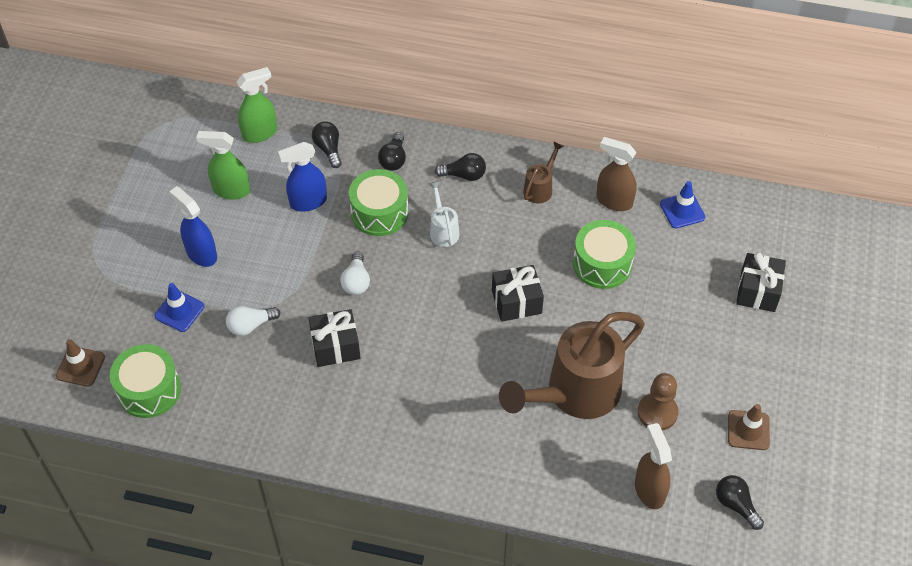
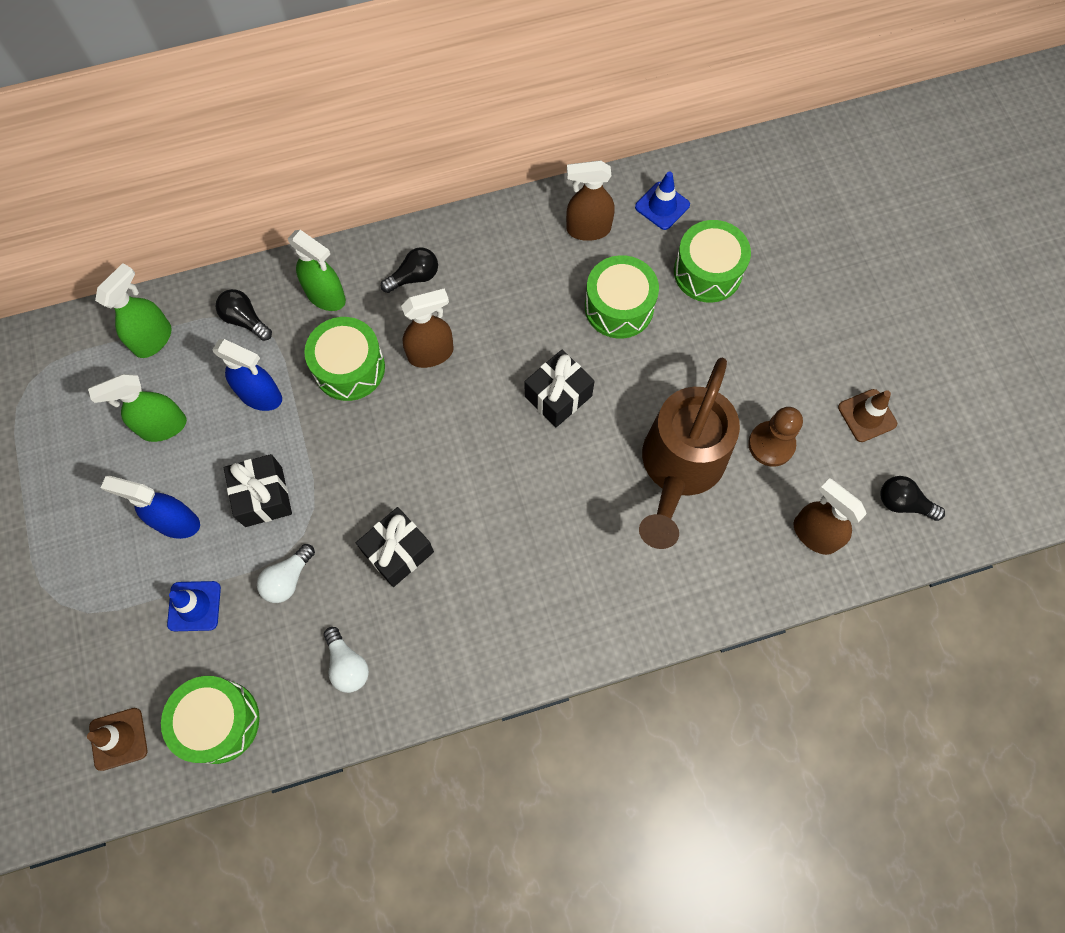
camera: 30 degrees left, 15 degrees up
blue spray bottle [278,142,327,212] -> blue spray bottle turned 105 degrees counterclockwise [212,339,282,411]
white light bulb [340,252,370,295] -> white light bulb moved to [324,627,369,693]
black light bulb [378,132,406,171] -> green spray bottle [288,230,346,311]
white watering can [428,181,460,247] -> brown spray bottle [401,288,454,368]
brown watering can [523,141,564,204] -> none
black gift [736,252,786,312] -> black gift moved to [224,454,292,527]
none -> green drum [674,220,751,303]

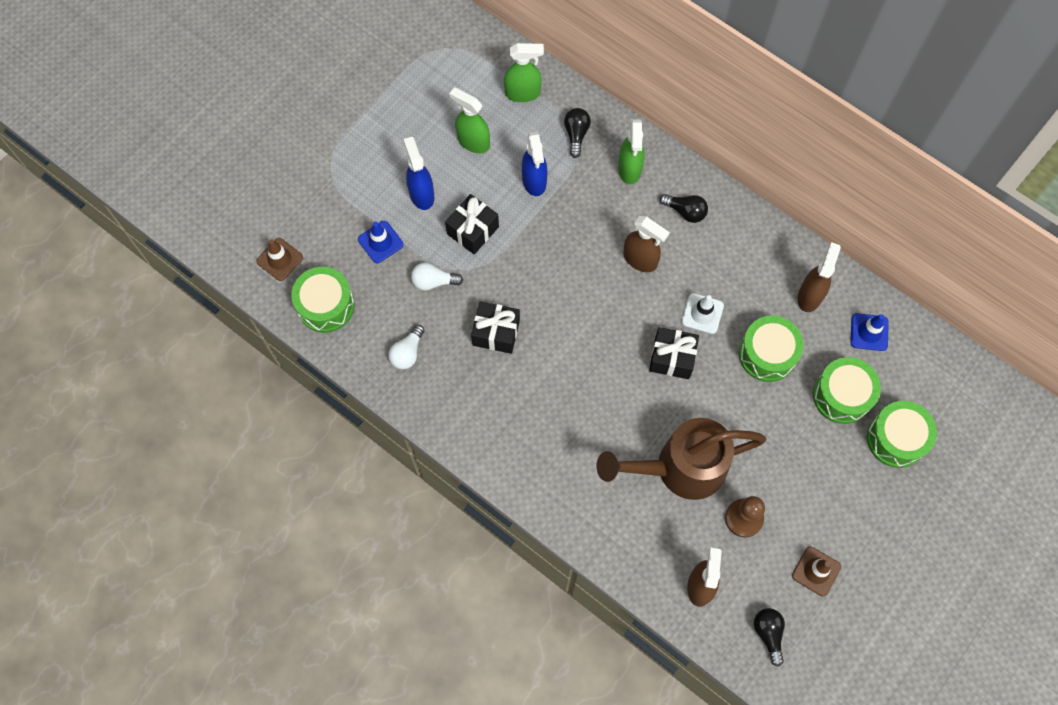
camera: 55 degrees right, 0 degrees up
green drum [304,317,385,401] -> green drum moved to [867,401,937,468]
brown spray bottle [566,160,615,241] -> brown spray bottle turned 60 degrees clockwise [798,242,841,312]
none -> white traffic cone [682,293,724,334]

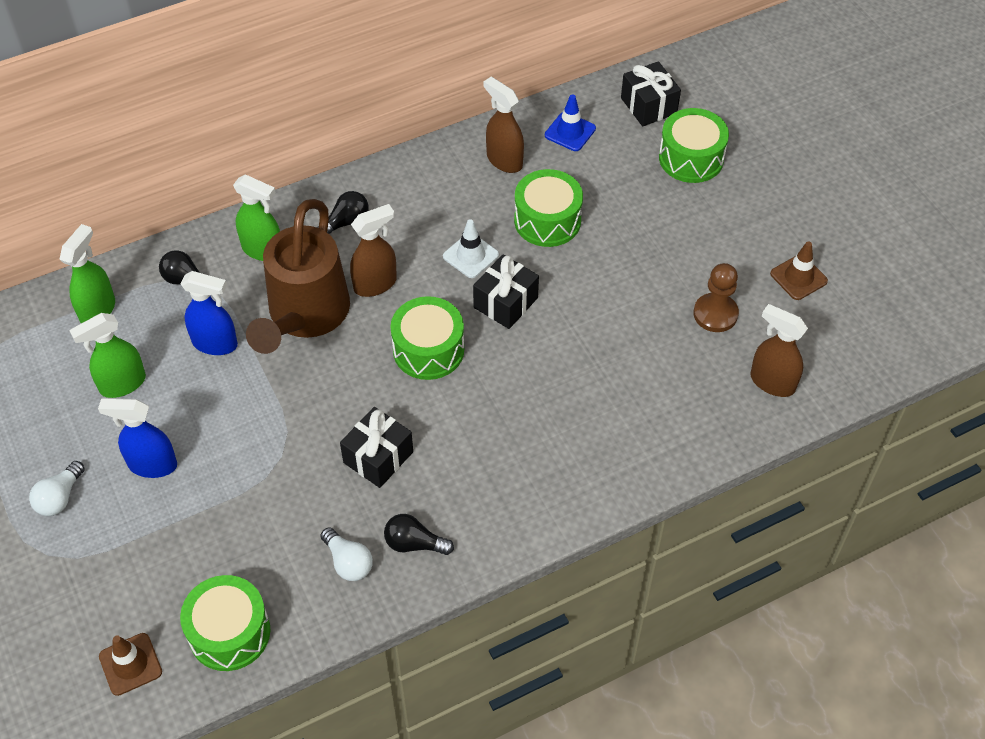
camera: 65 degrees left, 15 degrees down
blue traffic cone [358,221,404,263] -> none
white light bulb [411,263,463,291] -> white light bulb moved to [29,461,85,516]
black gift [445,194,499,254] -> black gift moved to [621,61,681,127]
brown watering can [596,418,766,500] -> brown watering can moved to [246,199,350,354]
black light bulb [754,608,785,667] -> black light bulb moved to [384,514,454,555]
green drum [813,357,881,424] -> green drum moved to [390,296,464,380]

